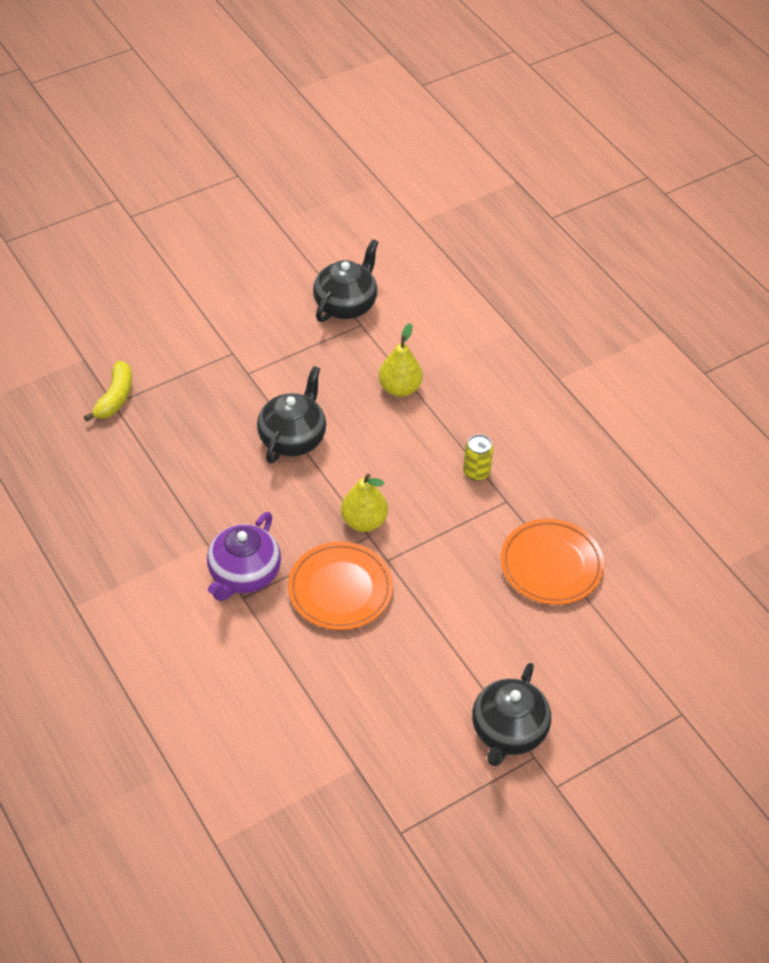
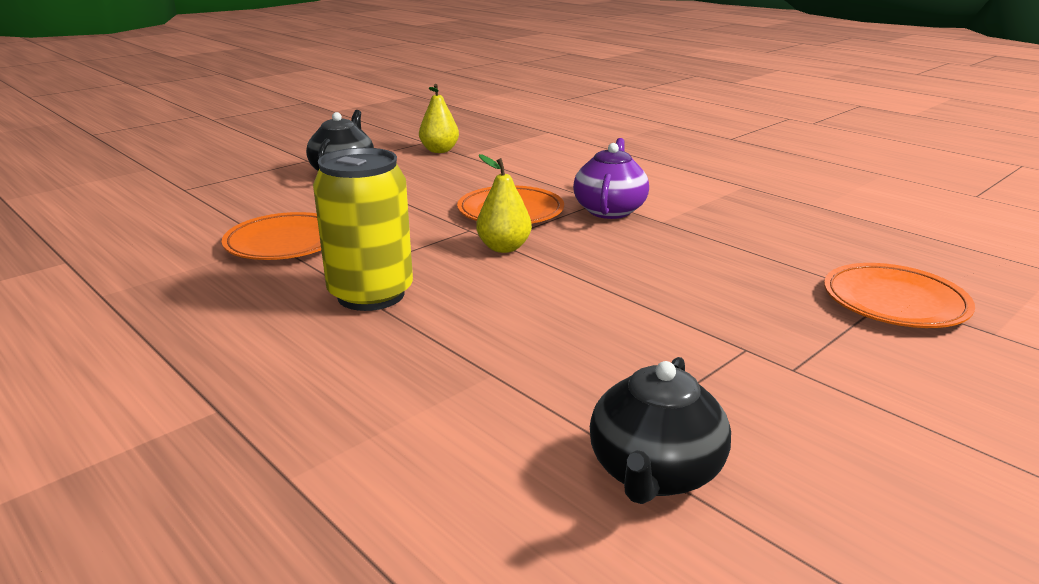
camera: 170 degrees right, 25 degrees down
yellow banana [84,361,132,422] -> orange plate [824,263,975,328]
black teapot [257,366,326,463] -> none
yellow pear [379,323,423,397] -> yellow pear moved to [419,84,459,153]
yellow can [463,434,493,481] -> yellow can [313,148,413,311], size x2.26

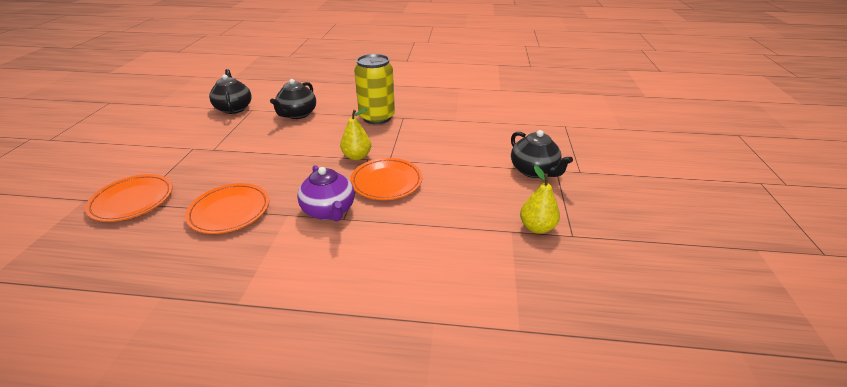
camera: 140 degrees right, 10 degrees up
orange plate [222,212,321,260] -> orange plate moved to [185,183,269,234]
none -> black teapot [270,79,316,119]

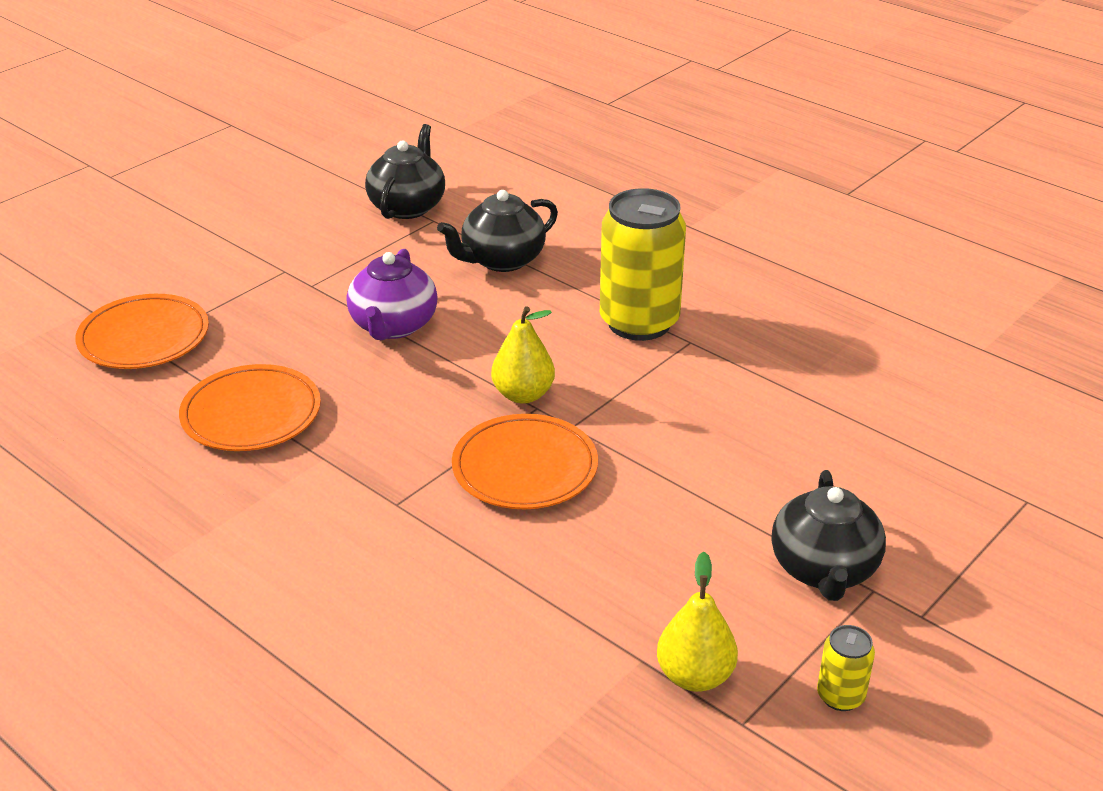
camera: 35 degrees right, 0 degrees up
purple teapot [297,165,355,222] -> purple teapot moved to [347,249,438,340]
none -> yellow can [817,625,875,711]

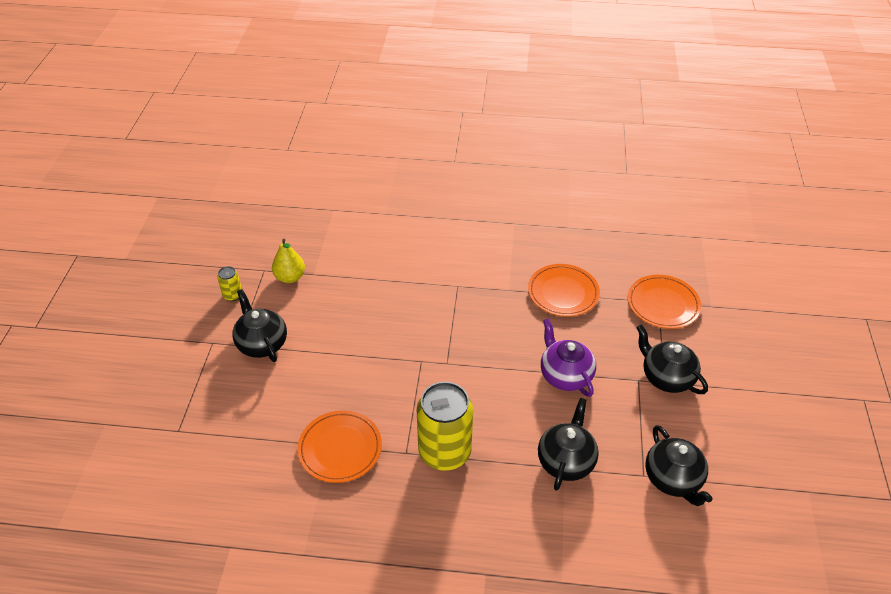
camera: 145 degrees right, 10 degrees up
orange plate [452,414,598,509] -> orange plate moved to [297,410,382,483]
yellow pear [491,306,555,404] -> none
none -> black teapot [636,324,708,394]

